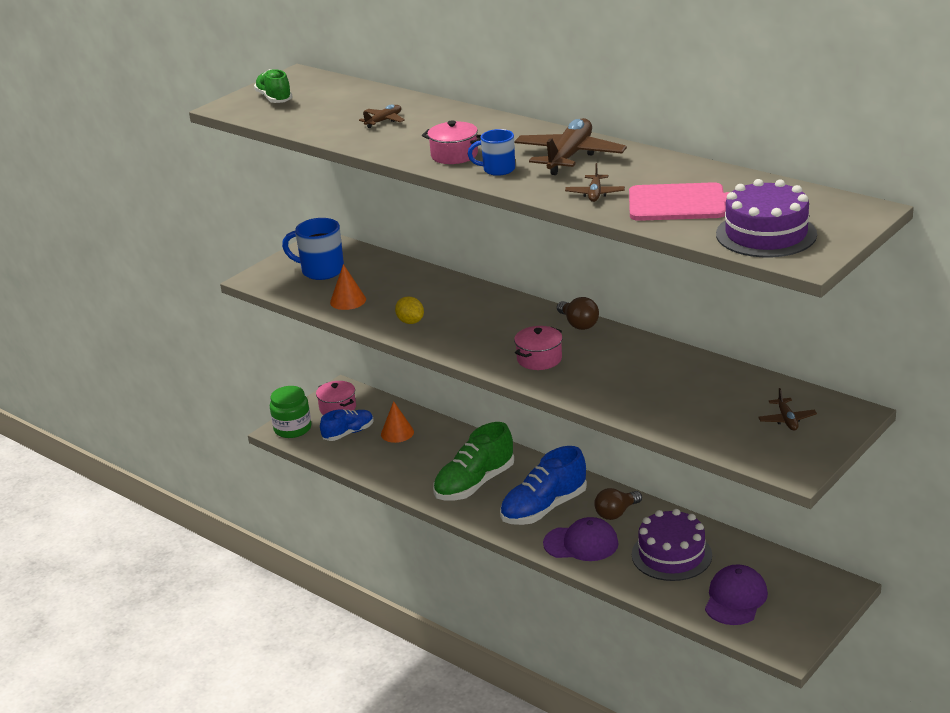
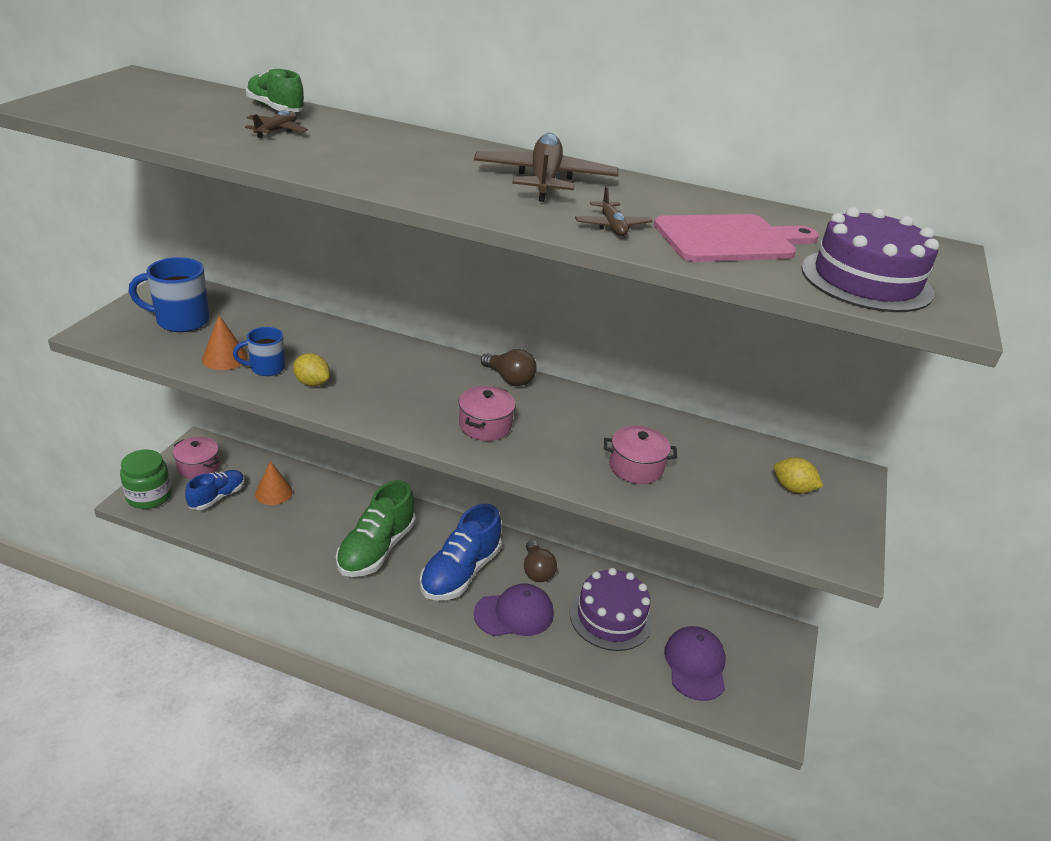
camera: 25 degrees left, 5 degrees up
green shoe [254,69,292,103] -> green shoe moved to [246,68,305,112]
pink pot [422,120,481,164] -> pink pot moved to [604,426,677,484]
blue mug [468,129,515,176] -> blue mug moved to [233,327,285,376]
brown light bulb [594,488,642,520] -> brown light bulb turned 45 degrees counterclockwise [524,540,557,582]
brown plane [758,388,817,431] -> yellow lemon [774,457,823,494]

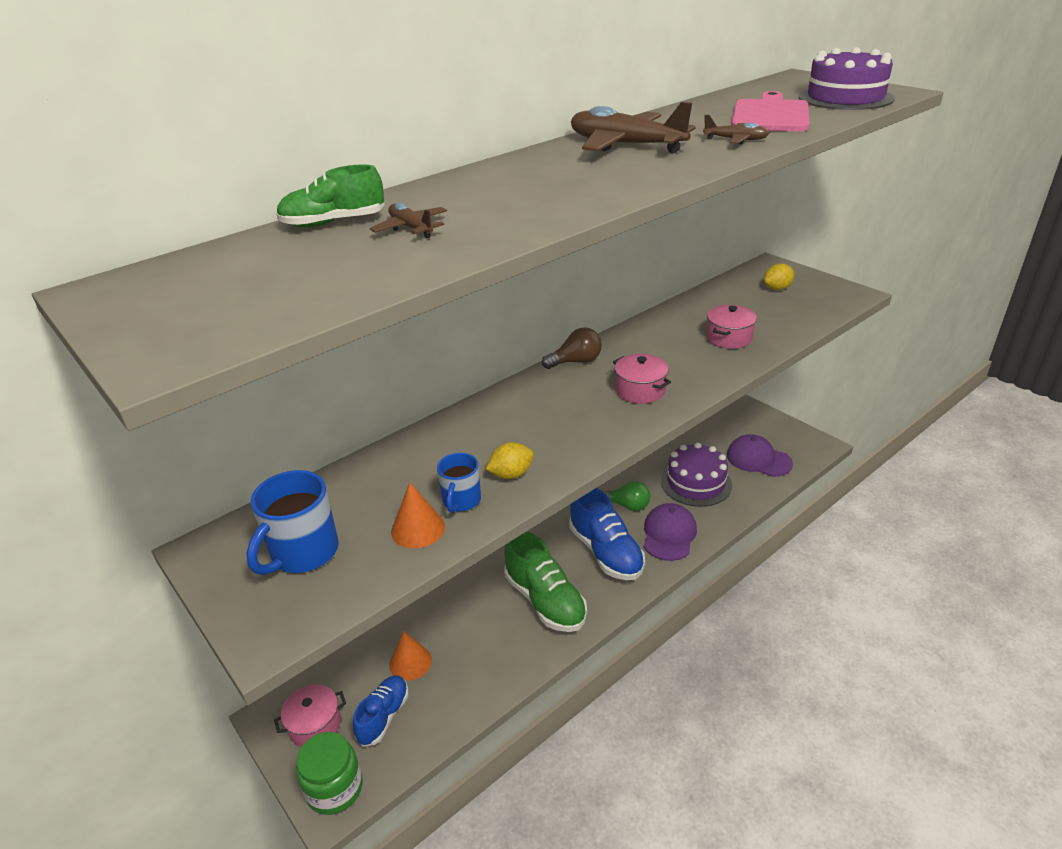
camera: 55 degrees left, 0 degrees up
blue shoe [185,470,245,510] -> blue shoe turned 45 degrees clockwise [353,675,409,747]
brown light bulb [524,540,557,582] -> green light bulb [603,481,650,511]

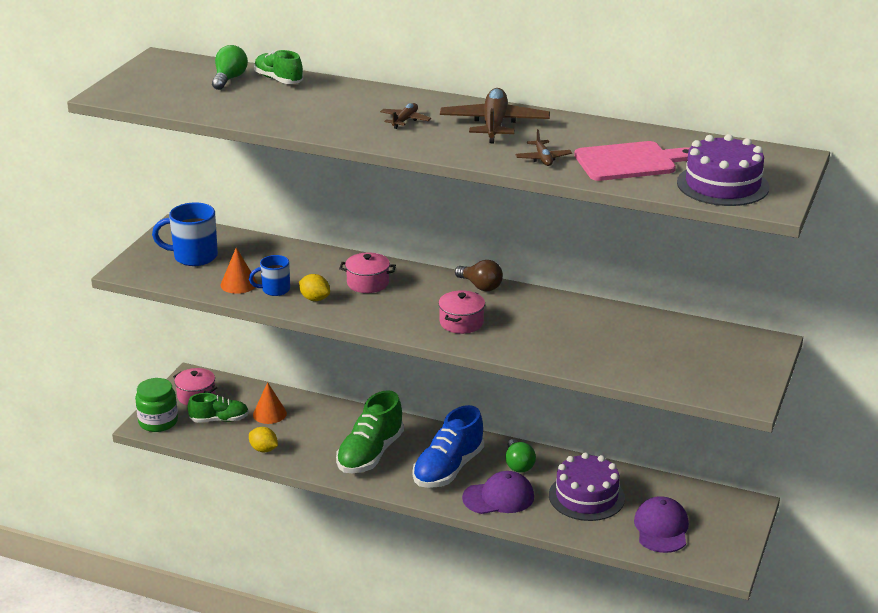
camera: 60 degrees right, 5 degrees down
blue shoe [353,675,409,747] -> green shoe [187,393,249,423]
brown plane [370,203,447,238] -> brown plane moved to [380,103,431,129]
pink pot [706,305,757,349] -> pink pot moved to [339,253,396,293]
yellow lemon [764,263,794,290] -> yellow lemon moved to [249,427,278,452]
none -> green light bulb [212,45,248,90]

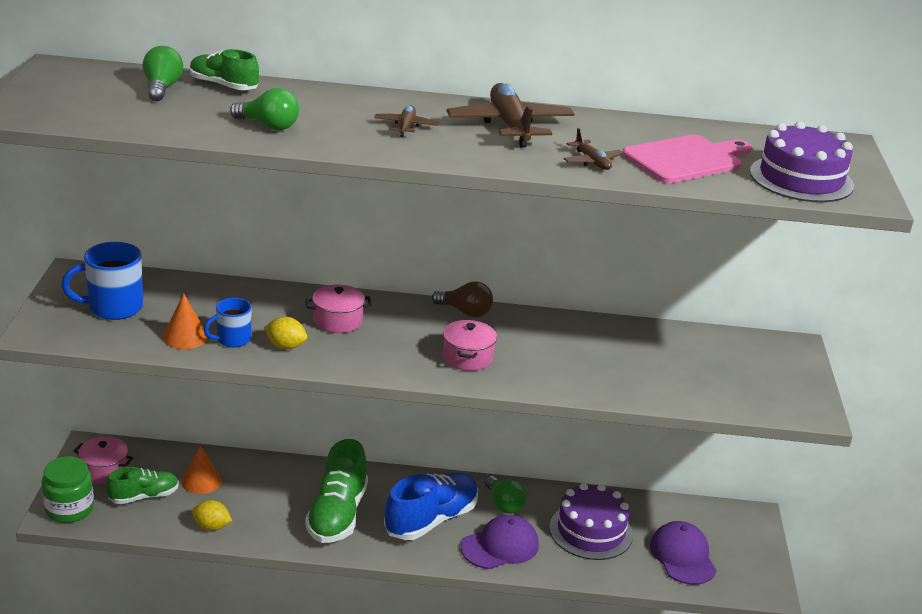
camera: 20 degrees left, 0 degrees up
blue shoe [413,405,484,488] -> blue shoe turned 150 degrees counterclockwise [384,472,478,540]
none -> green light bulb [230,88,299,130]

